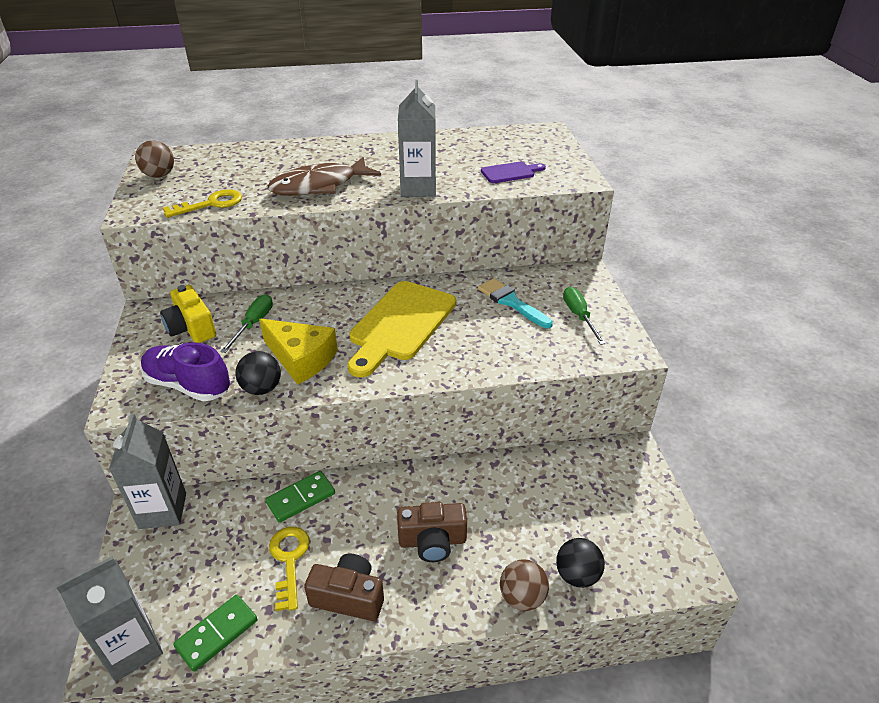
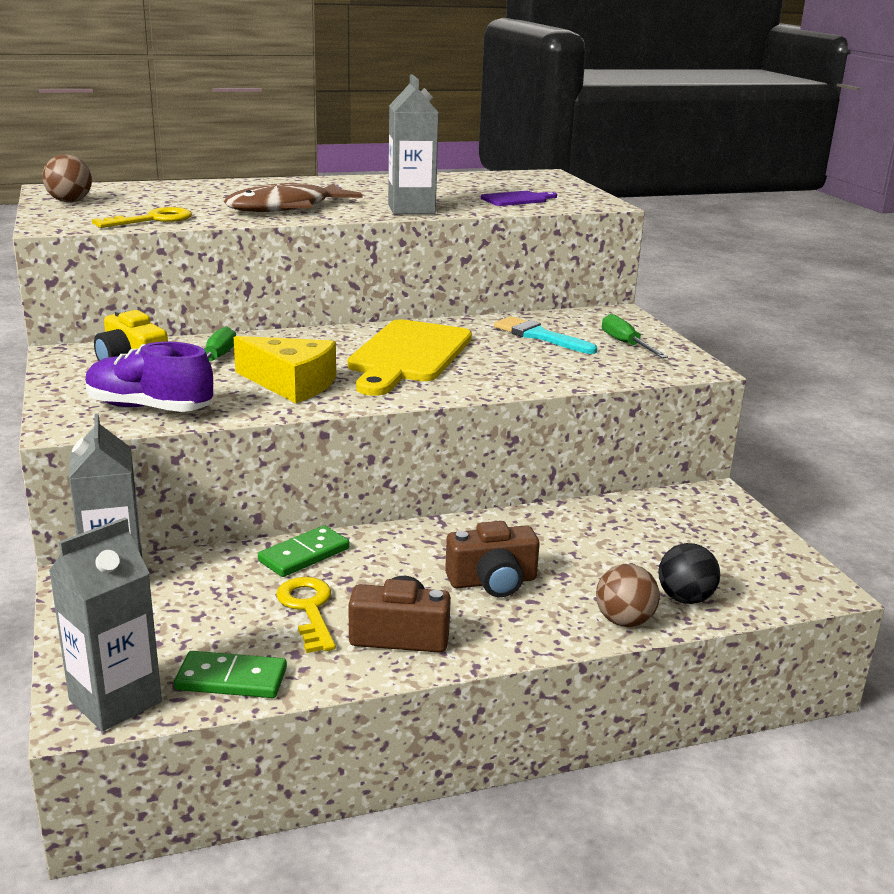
camera: 10 degrees left, 15 degrees down
green domino [173,595,258,672] -> green domino turned 60 degrees clockwise [174,651,287,698]
black ball [235,351,281,395] -> none

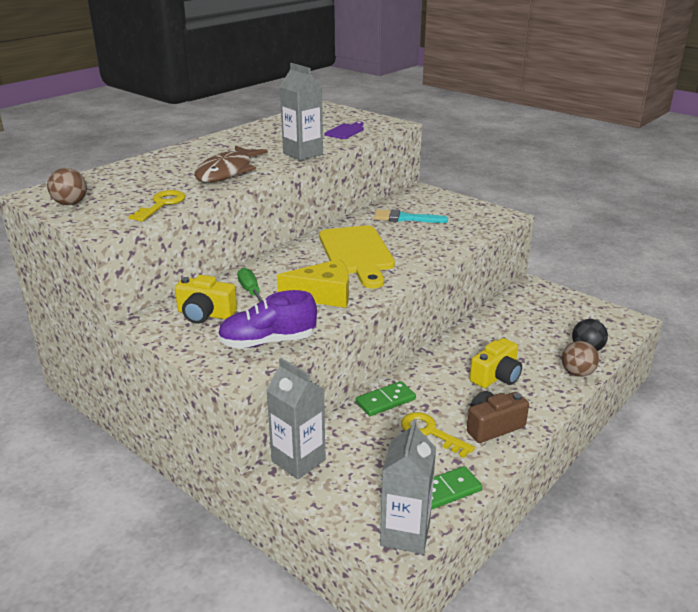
camera: 30 degrees left, 5 degrees up
green domino [258,525,349,577] -> green domino turned 45 degrees clockwise [356,381,416,416]
brown camera [445,521,540,597] -> yellow camera [470,338,522,388]
green screwdriver [602,314,668,358] -> none

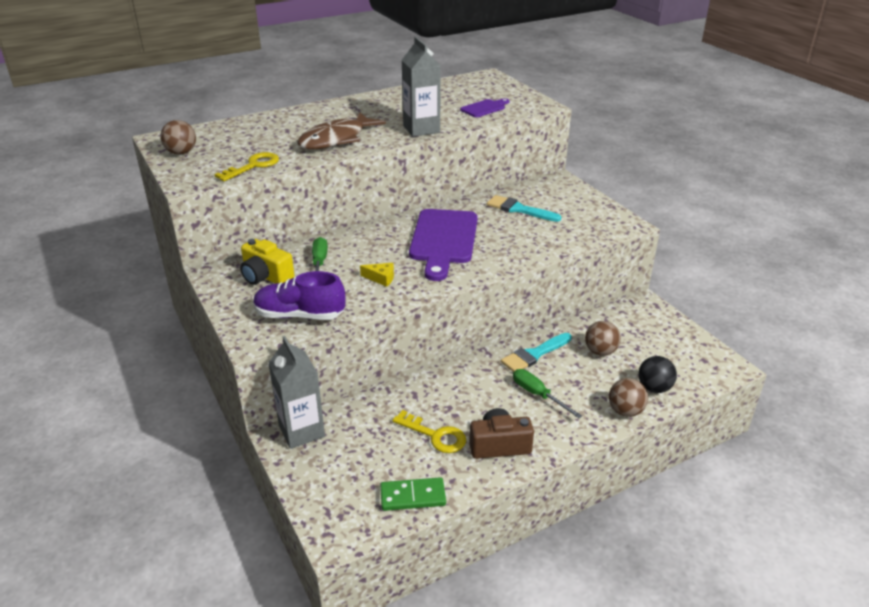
camera: 20 degrees right, 5 degrees up
yellow cheese [277,259,349,308] -> yellow cheese [360,263,394,287], size x0.48
yellow cutting board [319,226,395,288] -> purple cutting board [409,209,478,281]
green domino [356,381,416,416] -> none
grey carton [380,419,436,554] -> none
yellow key [401,412,475,458] -> yellow key turned 150 degrees clockwise [392,410,466,453]
yellow camera [470,338,522,388] -> green screwdriver [513,369,582,418]
none -> turquoise brush [501,333,572,372]
none -> brown ball [585,321,621,356]

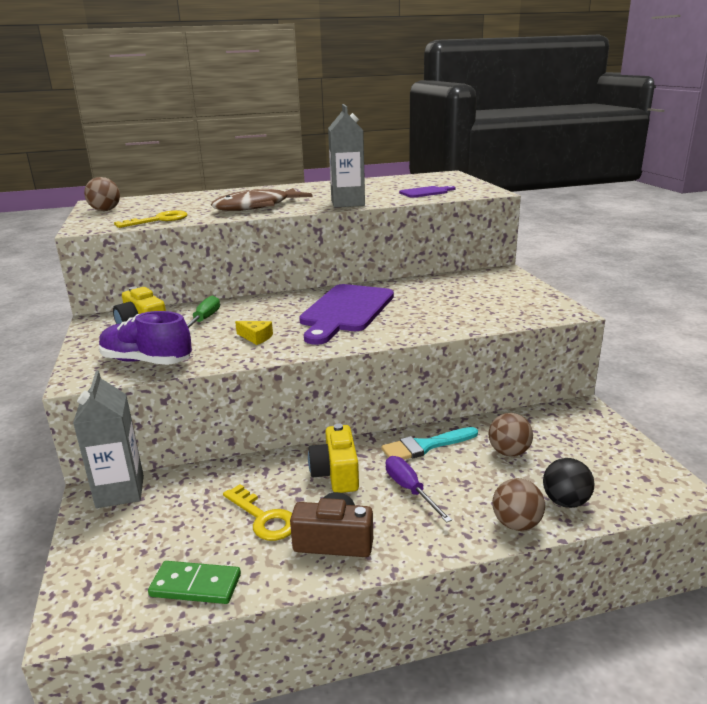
camera: 15 degrees right, 10 degrees down
turquoise brush [487,195,561,222] -> none
green screwdriver [513,369,582,418] -> purple screwdriver [386,456,452,523]
none -> yellow camera [308,423,359,493]

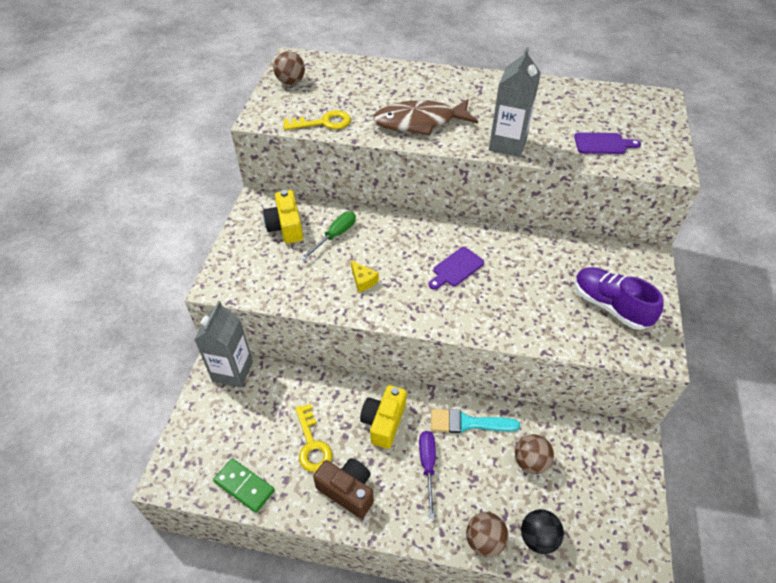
camera: 25 degrees right, 25 degrees up
purple shoe [99,311,192,365] -> purple shoe moved to [575,267,664,330]
purple cutting board [299,284,394,345] -> purple cutting board [429,247,484,290], size x0.48

